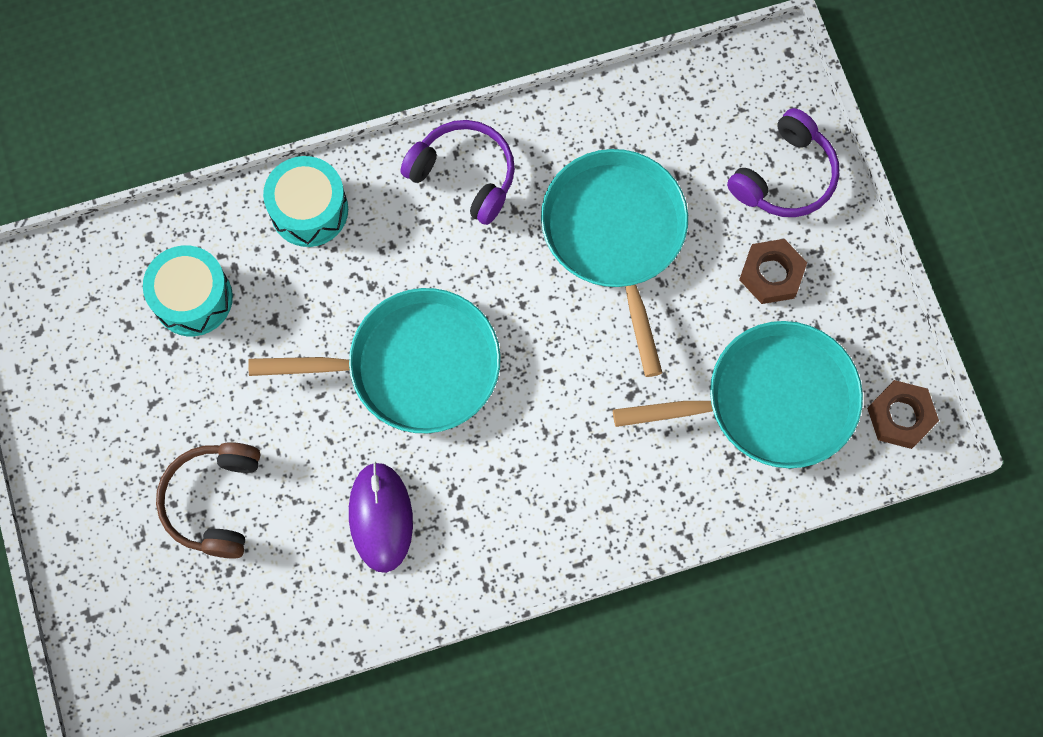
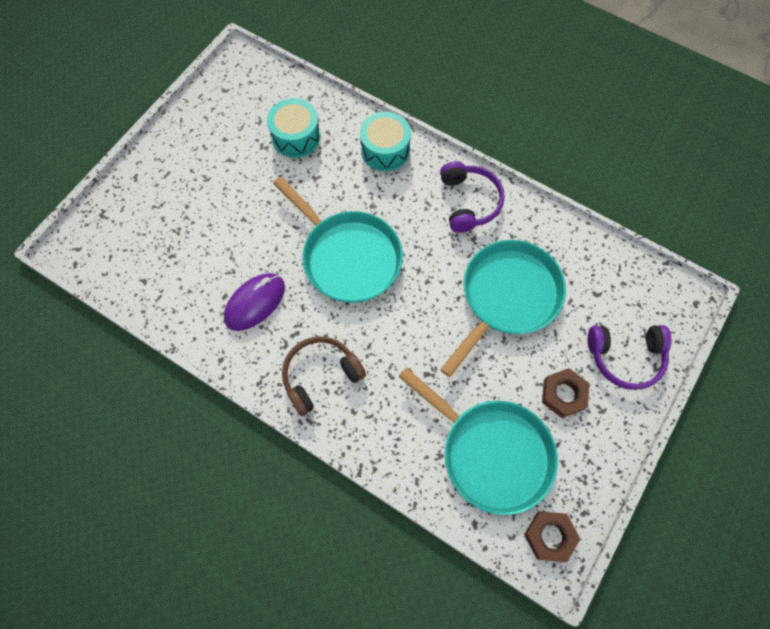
camera: 50 degrees right, 5 degrees down
brown headphones [156,442,260,559] -> brown headphones moved to [282,336,366,416]

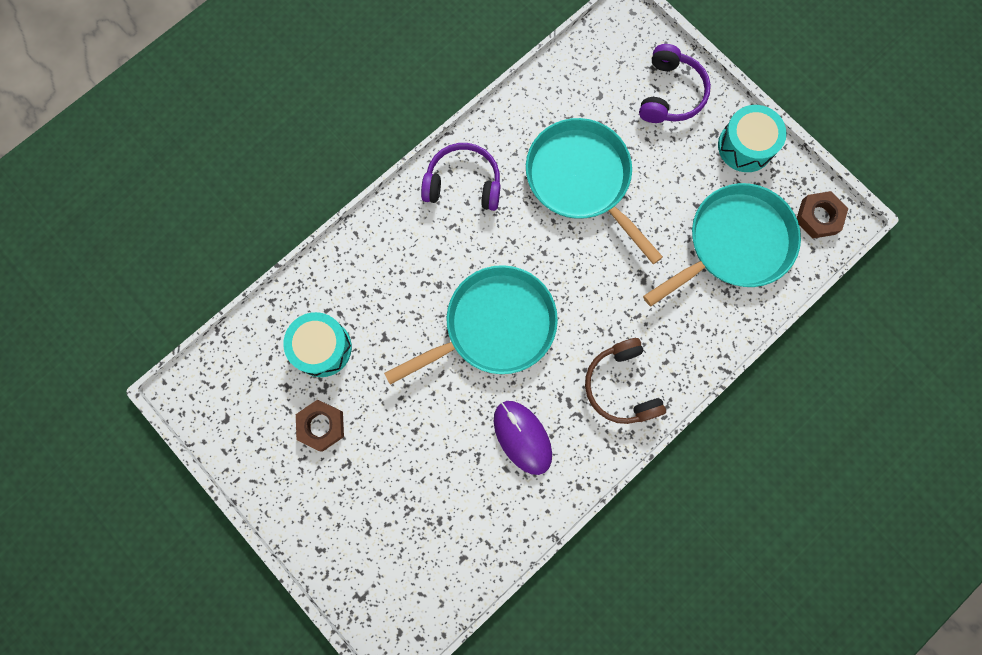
camera: 75 degrees left, 10 degrees up
turquoise drum [360,111,411,171] -> turquoise drum moved to [718,105,787,172]
brown nut [542,368,589,418] -> brown nut moved to [296,400,344,452]

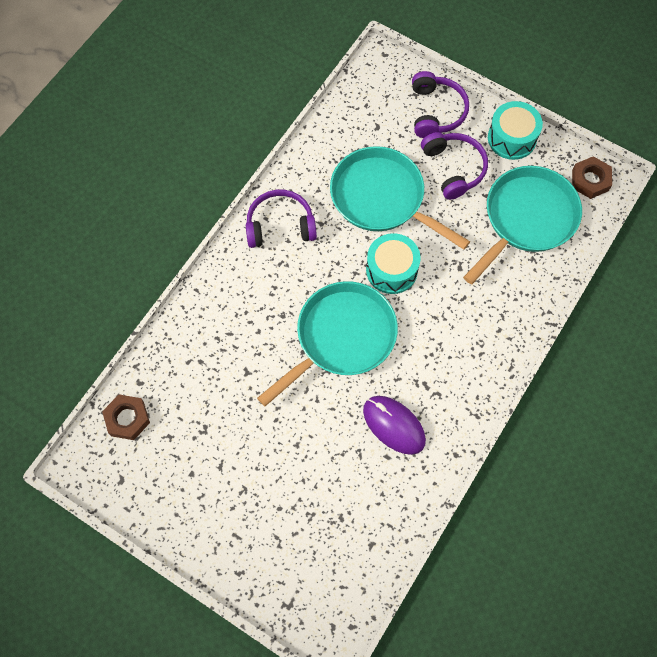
camera: 15 degrees left, 10 degrees down
turquoise drum [283,312,352,377] -> turquoise drum moved to [366,233,421,294]
brown nut [296,400,344,452] -> brown nut moved to [102,394,150,440]
brown headphones [585,338,666,424] -> none
none -> purple headphones [421,132,488,200]

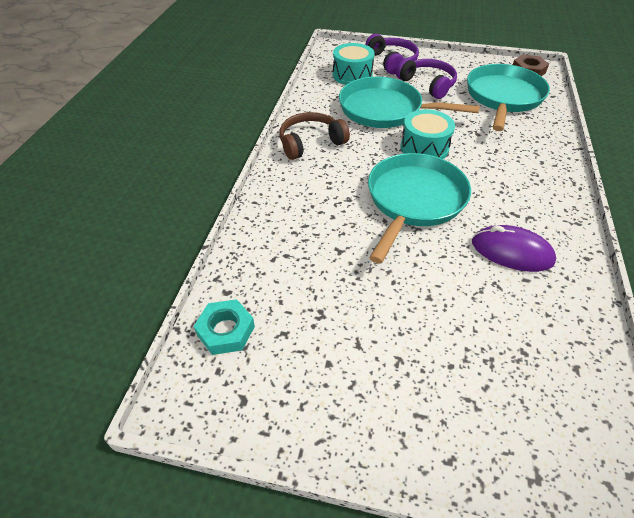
camera: 20 degrees left, 20 degrees down
brown nut [102,394,150,440] -> turquoise nut [194,299,255,355]
purple headphones [246,190,317,248] -> brown headphones [279,112,350,160]
turquoise drum [488,101,543,160] -> turquoise drum moved to [333,43,375,85]

